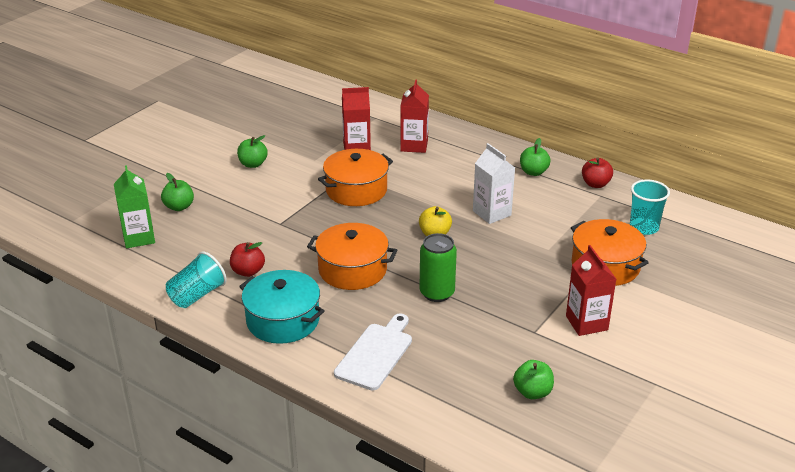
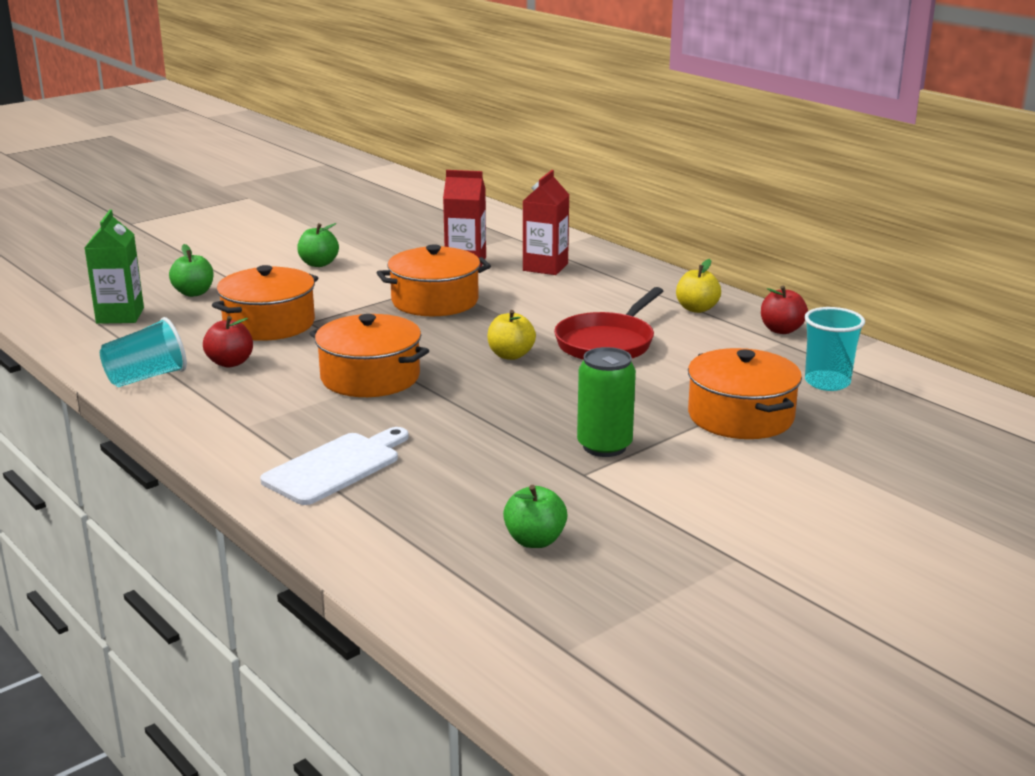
camera: 15 degrees right, 10 degrees down
turquoise pot [239,270,325,344] -> none
green can [419,233,457,302] -> green can moved to [577,347,636,457]
white carton [473,143,515,224] -> red pan [554,287,663,360]
green apple [520,138,551,176] -> yellow apple [676,259,721,313]
red carton [566,245,616,336] -> none
none -> orange pot [212,265,318,341]

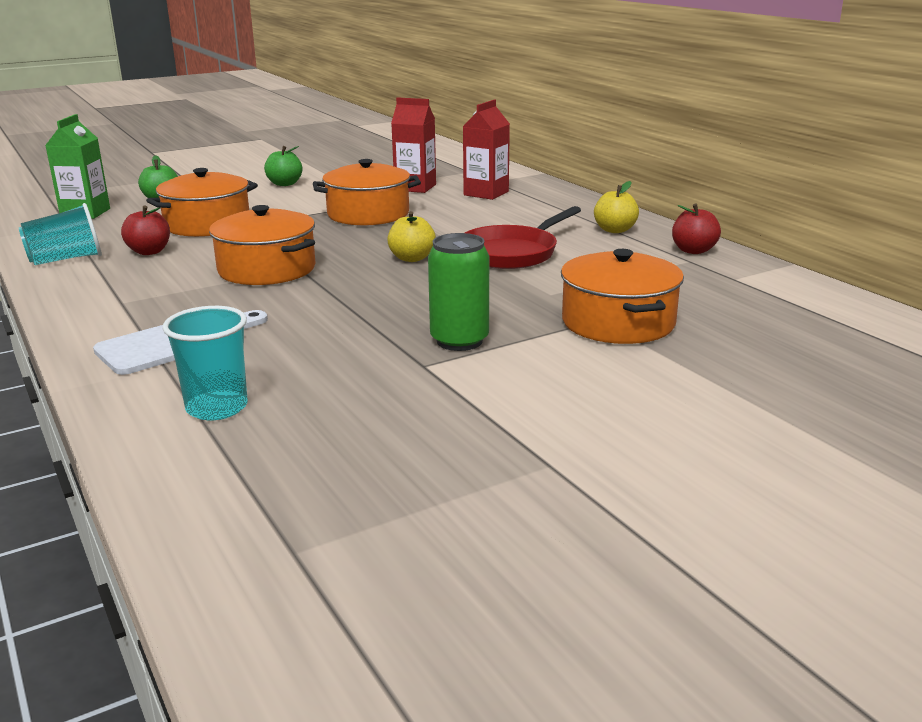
camera: 10 degrees right, 0 degrees up
green apple [503,485,568,548] -> none
turquoise cup [804,307,865,391] -> turquoise cup moved to [163,306,248,420]

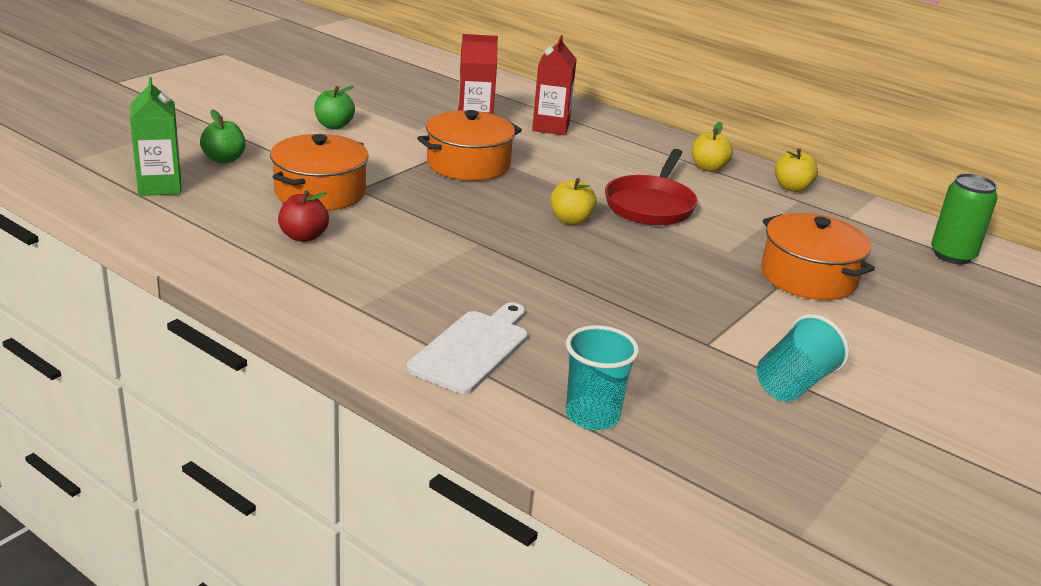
camera: 25 degrees left, 5 degrees up
turquoise cup [19,203,102,265] -> turquoise cup moved to [757,314,849,402]
orange pot [209,205,316,285] -> none
green can [428,233,489,351] -> green can moved to [931,173,997,265]
red apple [672,203,721,254] -> yellow apple [775,148,818,192]

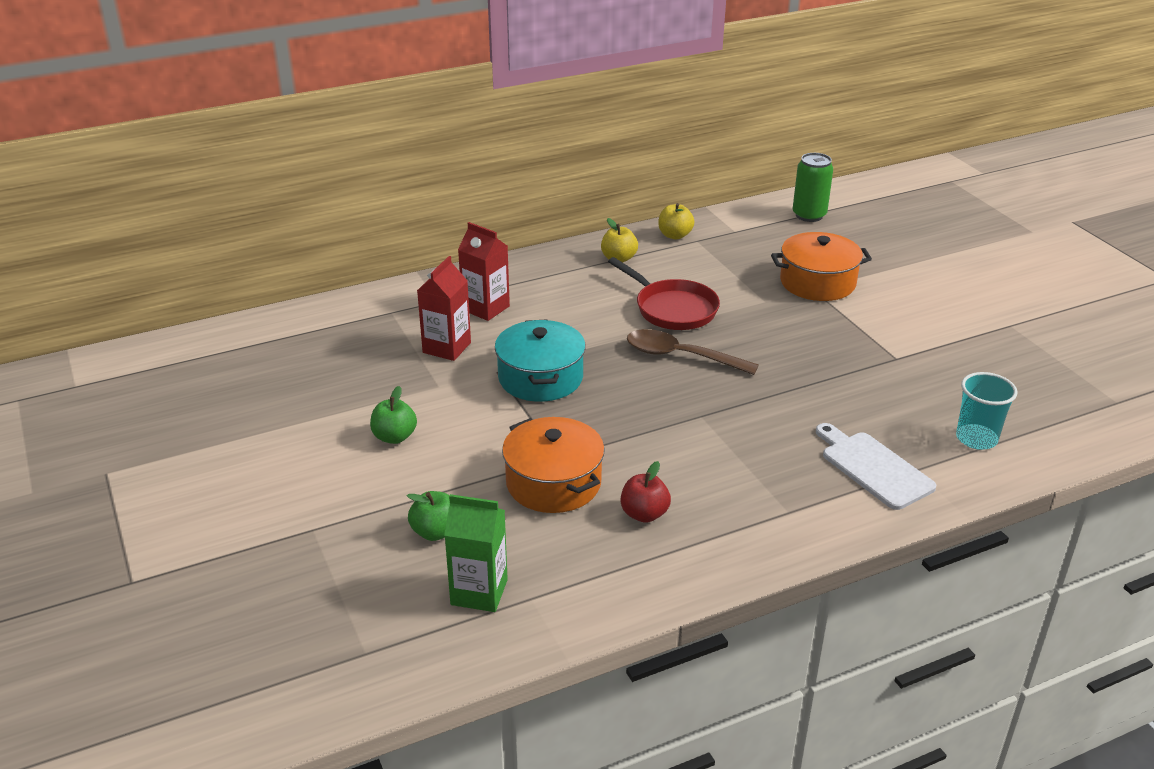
camera: 60 degrees left, 5 degrees up
orange pot [417,110,522,181] -> turquoise pot [495,319,586,402]
yellow apple [550,178,597,225] -> brown spoon [627,329,759,375]
turquoise cup [757,314,849,402] -> none

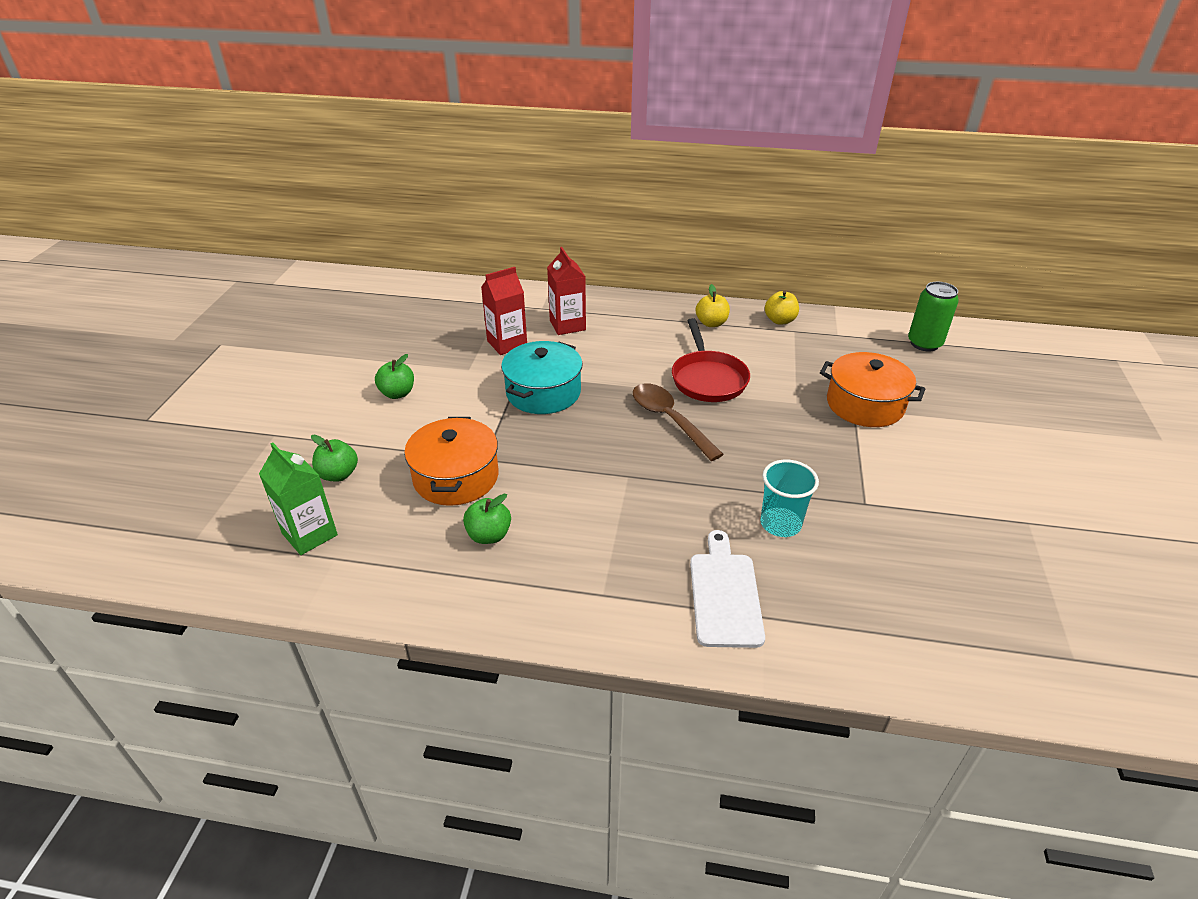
camera: 35 degrees right, 5 degrees up
red apple [621,461,671,523] -> green apple [463,494,511,544]
turquoise cup [956,372,1017,450] -> turquoise cup moved to [760,459,819,537]

